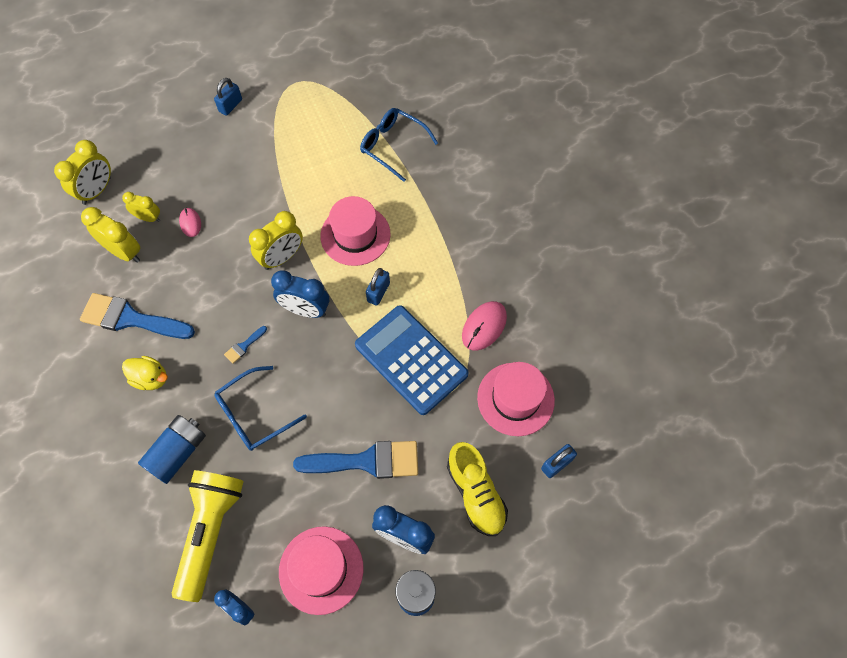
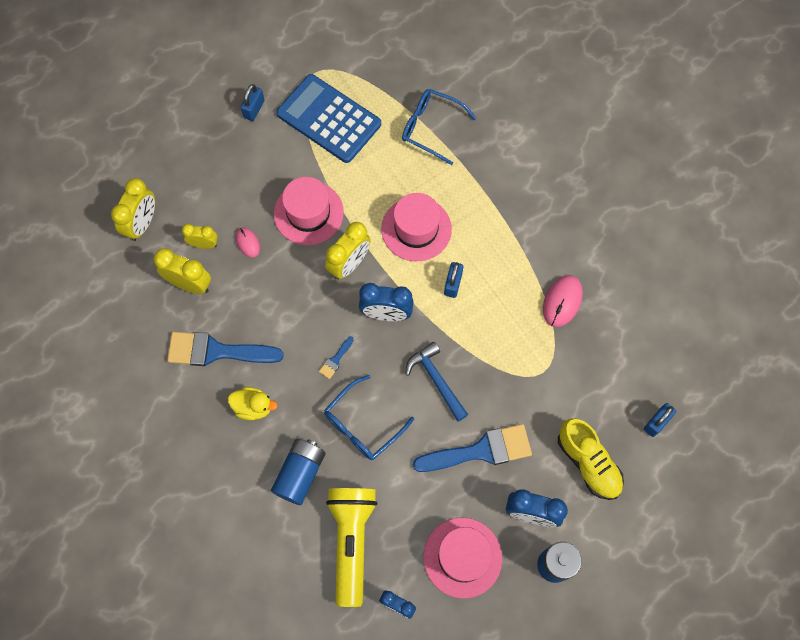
camera: 10 degrees left, 5 degrees up
blue calculator [355,305,469,415] -> blue calculator moved to [276,74,381,163]
pink hat [477,362,555,436] -> pink hat moved to [274,177,344,245]
none -> blue hammer [406,342,468,422]

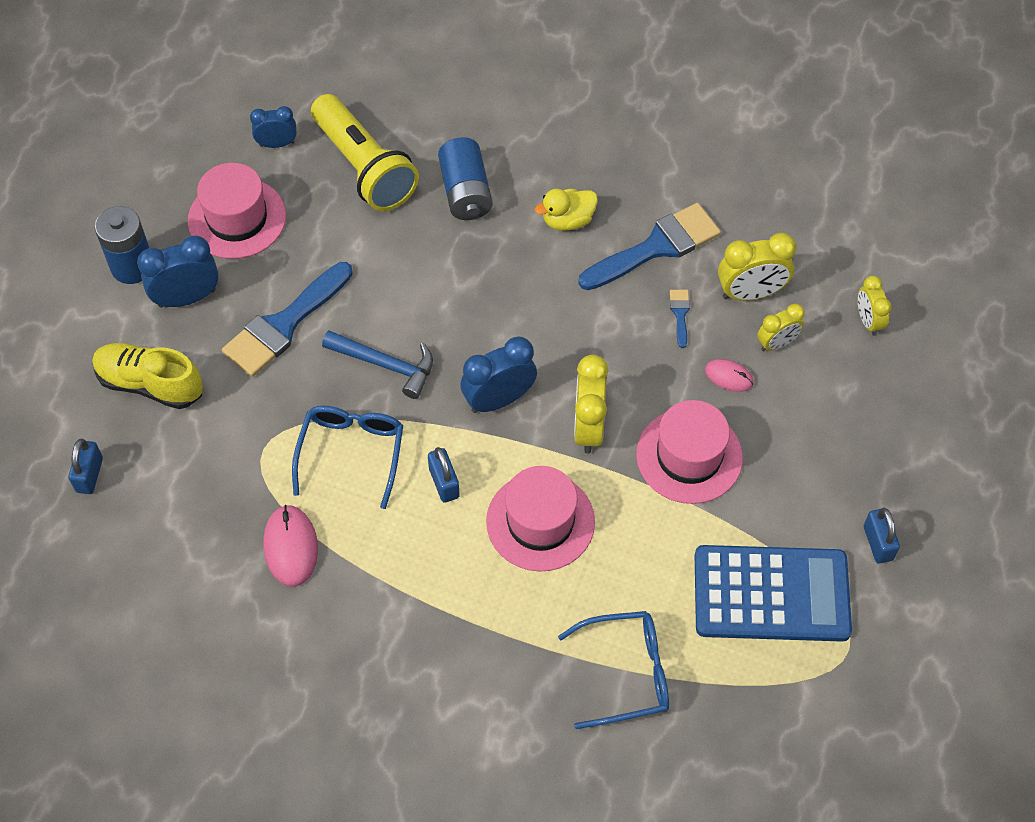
camera: 145 degrees right, 10 degrees down
yellow clock [111,178,155,241] -> yellow clock [858,275,892,336], size x0.63
blue brush [319,336,354,379] -> blue brush moved to [670,290,690,348]
blue glasses [324,375,414,460] -> blue glasses moved to [292,405,403,509]

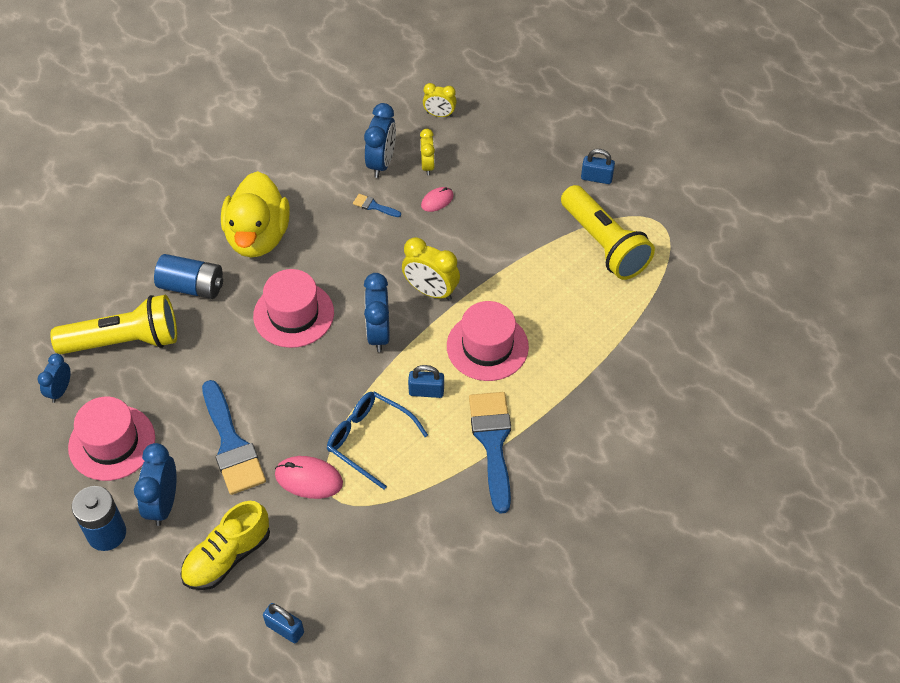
camera: 65 degrees left, 5 degrees down
pink mouse [264,505,318,587] -> pink mouse moved to [275,456,343,499]
blue hammer [322,331,433,399] -> none
yellow duck [534,189,598,231] -> yellow duck [221,171,290,258], size x1.98
blue glasses [558,611,669,729] -> none
blue brush [578,203,721,290] -> blue brush moved to [469,392,511,514]
pink hat [636,400,743,504] -> pink hat moved to [253,269,334,348]
blue calculator [695,545,852,642] -> yellow flashlight [561,185,655,280]
yellow clock [718,233,796,301] -> blue clock [364,103,396,178]

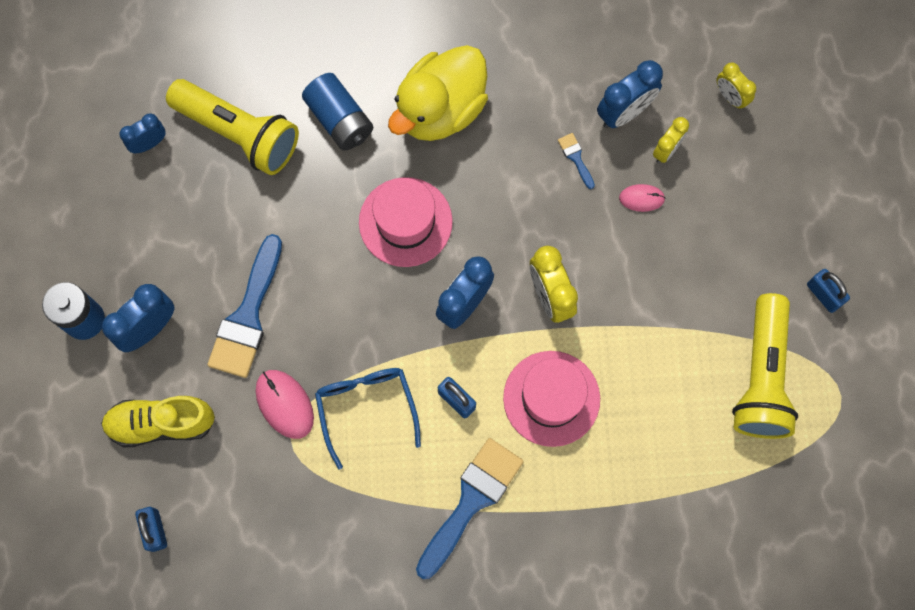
camera: 40 degrees right, 20 degrees up
pink hat [68,397,155,481] -> none

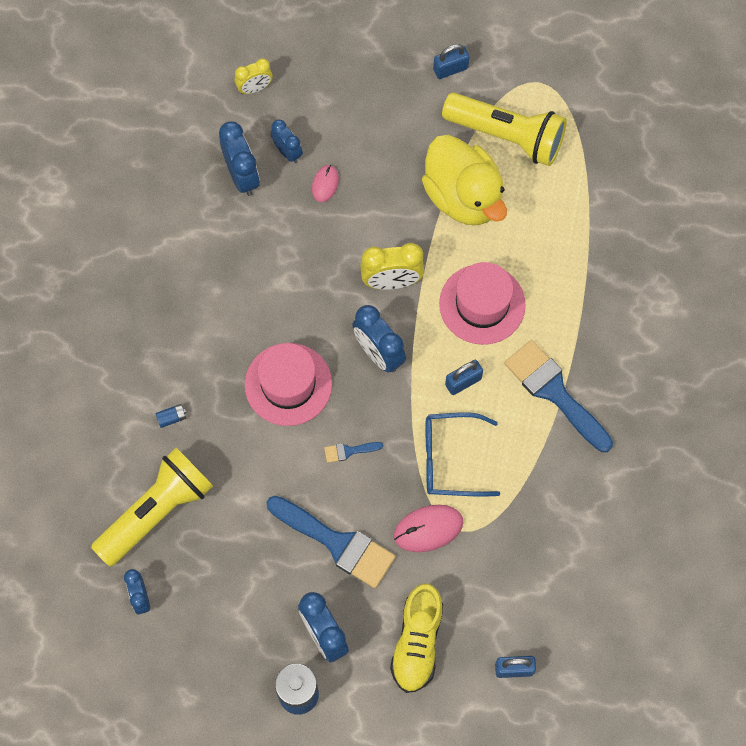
camera: 75 degrees left, 5 degrees down
blue battery [302,73,373,151] -> blue battery [155,404,187,428], size x0.42
yellow duck [388,45,488,141] -> yellow duck moved to [422,135,507,225]
blue brush [558,133,595,189] -> blue brush moved to [324,442,383,463]
yellow clock [653,117,689,163] -> blue clock [271,120,303,163]

